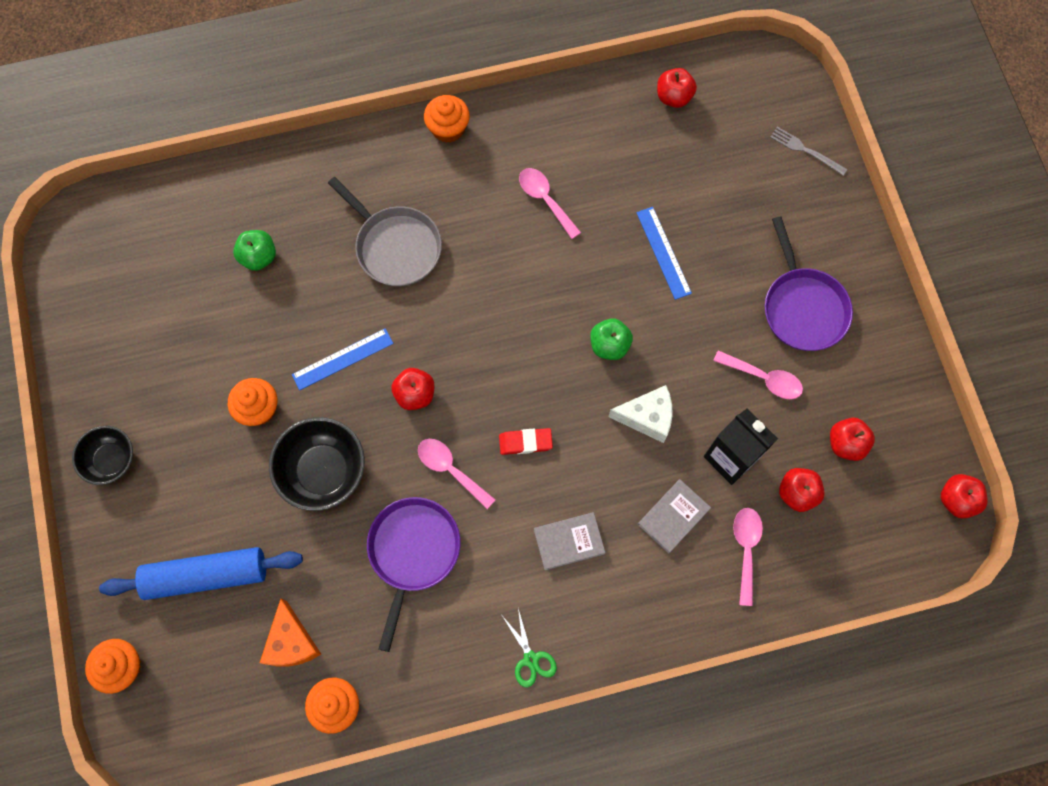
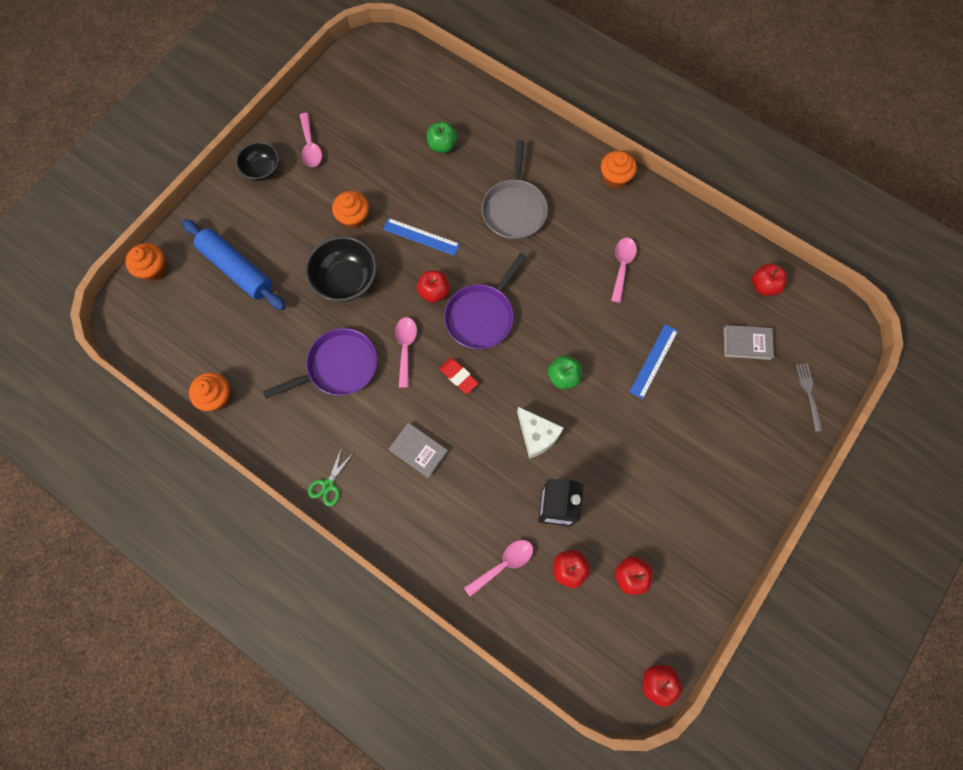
camera: 50 degrees right, 0 degrees up
orange cheese [260,599,321,667] -> none
grey book [638,479,711,553] -> grey book moved to [723,325,774,360]
pink spoon [713,350,803,399] -> pink spoon moved to [300,113,322,167]
purple pan [765,217,853,351] -> purple pan moved to [444,253,526,349]

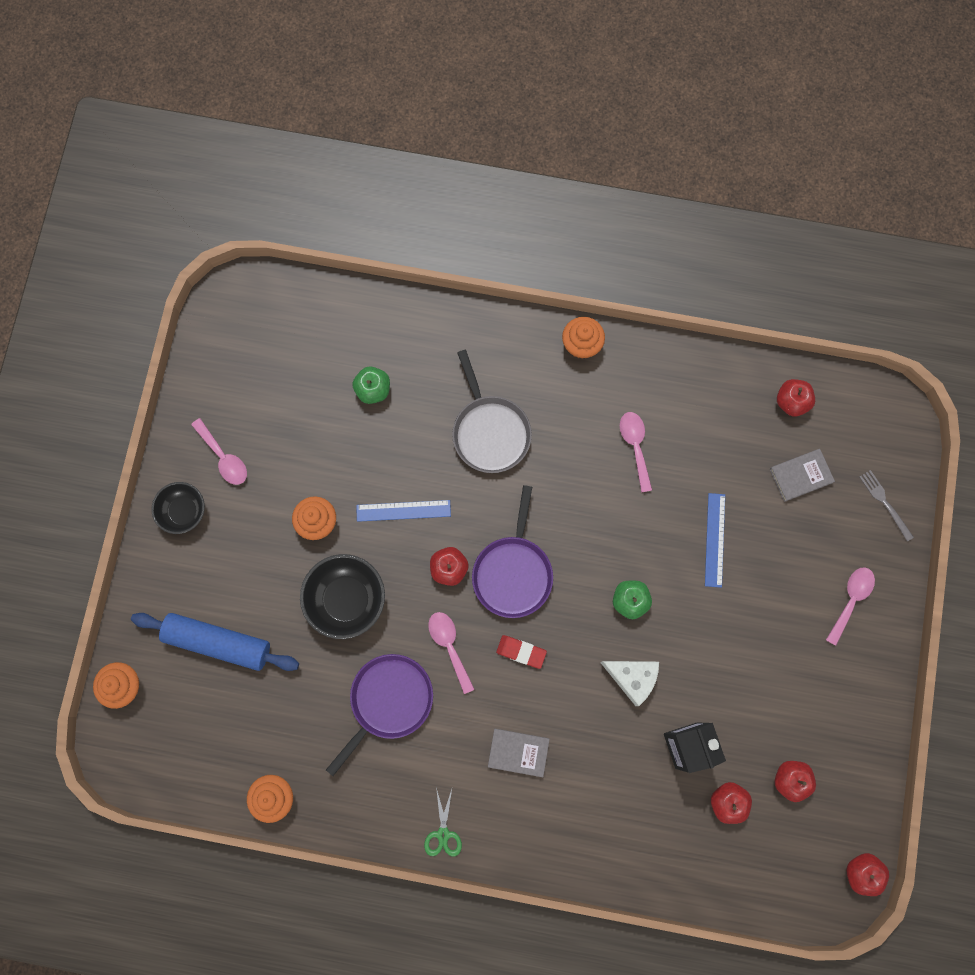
camera: 25 degrees left, 5 degrees up
pink spoon [464,540,533,597] -> pink spoon moved to [826,567,875,646]

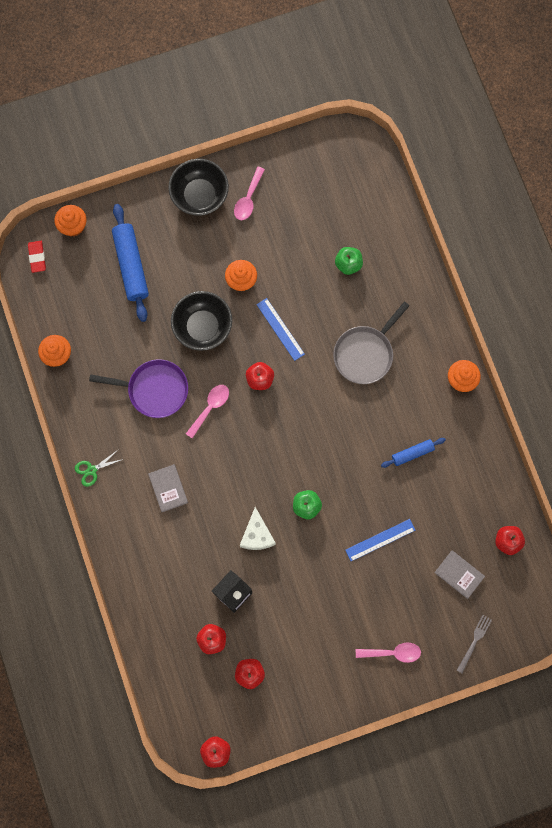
camera: 60 degrees right, 0 degrees up
black bowl [151,482,205,534] -> black bowl [168,159,229,216], size x1.56
purple pan [472,485,553,618] -> none
red eraser [496,635,547,669] -> red eraser moved to [28,241,46,273]
pink spoon [620,412,652,493] -> blue rolling pin [381,438,446,468]

